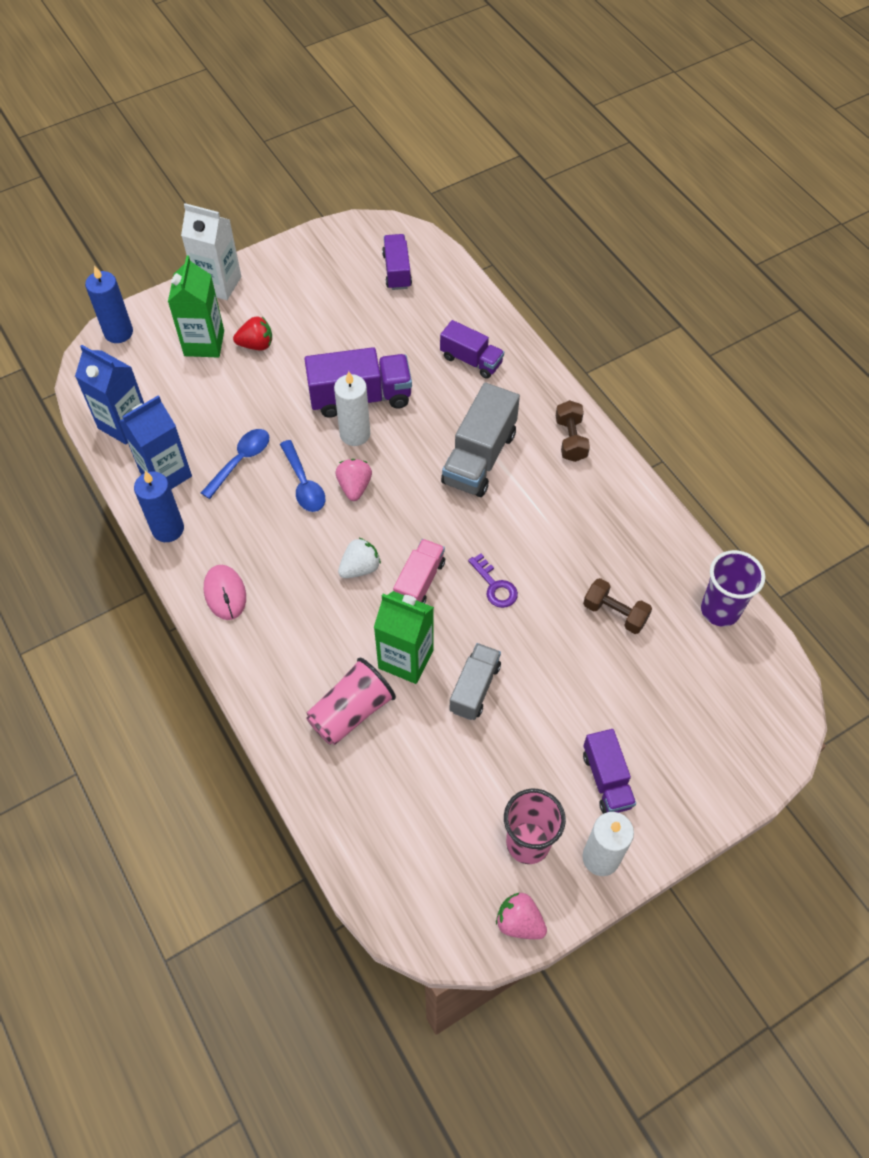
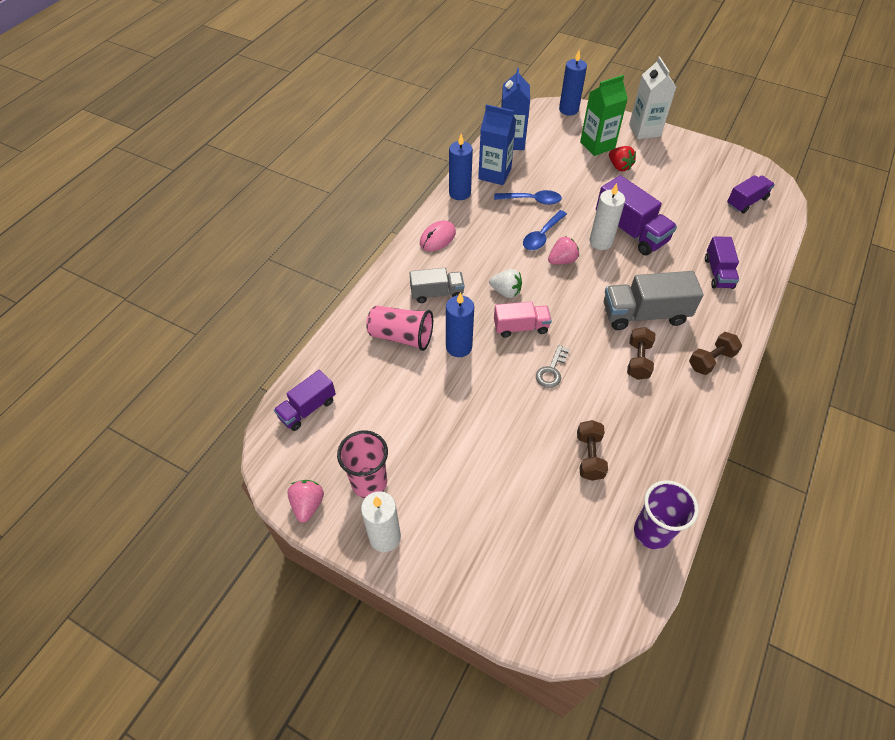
camera: 60 degrees right, 5 degrees down
green carton [374,591,434,684] -> blue candle [446,292,474,357]
grey truck [449,643,501,720] -> grey truck moved to [409,268,464,303]
purple key [468,553,518,608] -> grey key [536,345,570,388]
purple truck [583,729,636,814] -> purple truck moved to [274,370,336,431]
none -> brown dumbbell [627,327,655,380]

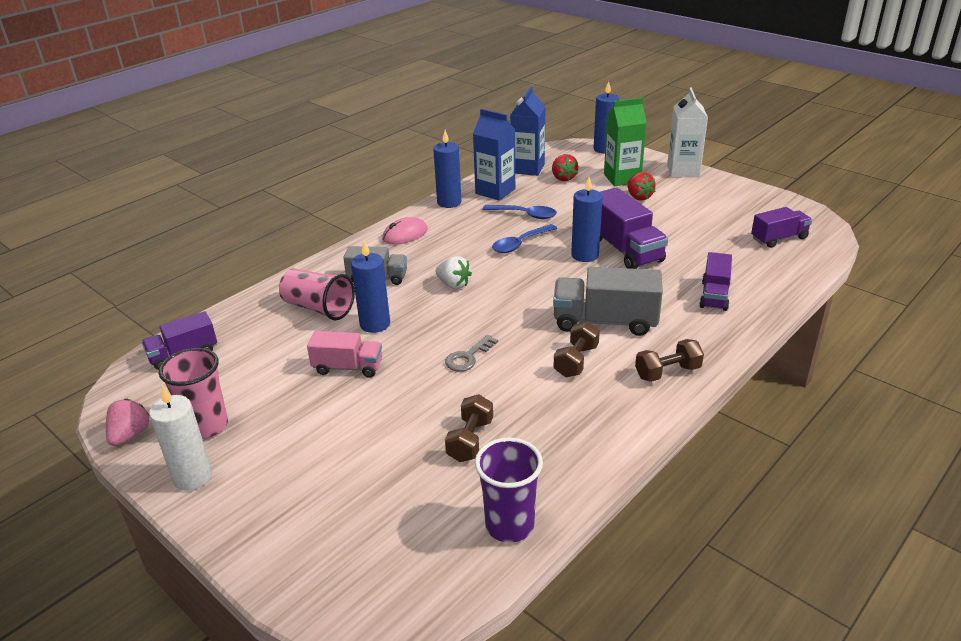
camera: 15 degrees right, 20 degrees down
pink truck [494,301,552,338] -> pink truck moved to [307,331,382,378]
pink strawberry [548,236,579,265] -> none
white candle [590,183,625,250] -> blue candle [571,177,602,262]
none -> red strawberry [552,154,578,181]

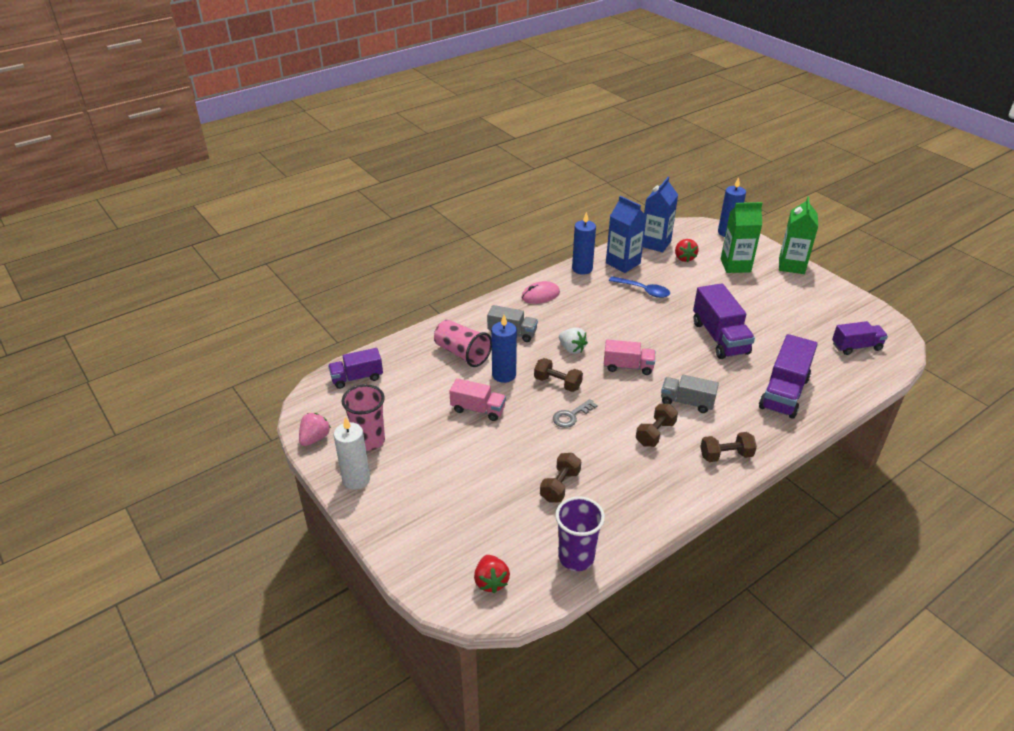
camera: 10 degrees right, 5 degrees up
blue spoon [492,224,557,253] -> none
grey truck [553,267,663,336] -> grey truck [661,375,719,413], size x0.63
blue candle [571,177,602,262] -> none
red strawberry [627,172,656,201] -> red strawberry moved to [474,555,510,593]
white carton [667,87,708,177] -> green carton [779,196,818,274]
purple truck [699,252,732,311] -> purple truck [759,334,817,419], size x1.59
none -> brown dumbbell [534,358,583,392]
none -> pink truck [604,340,655,375]

